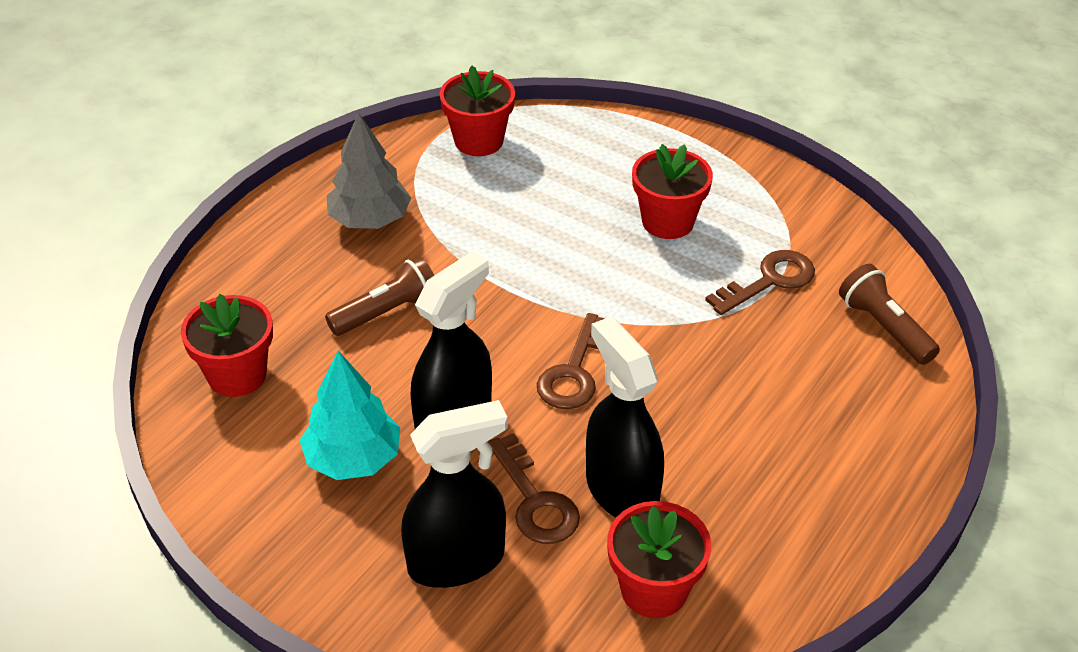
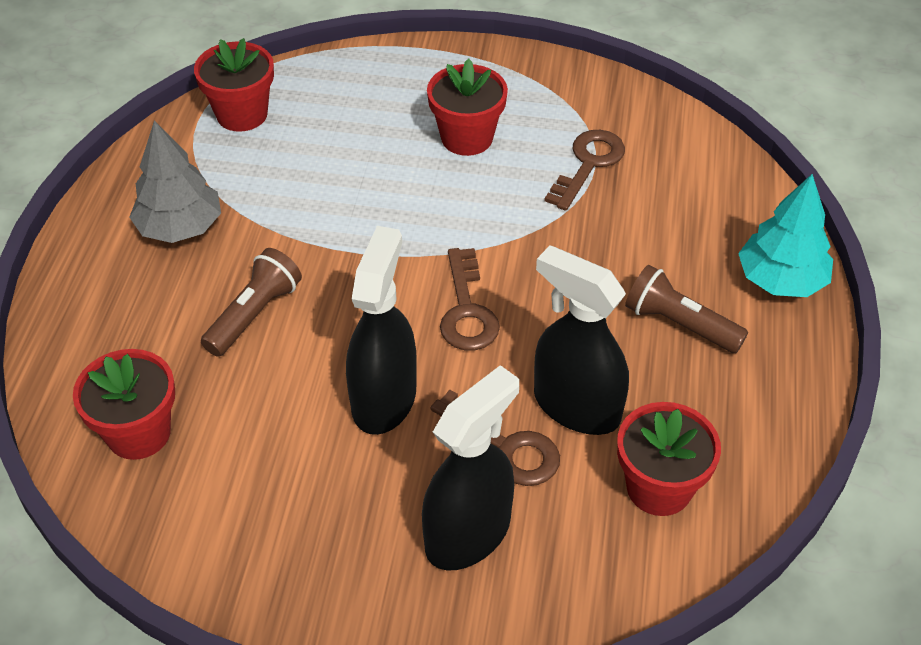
camera: 25 degrees left, 5 degrees up
turquoise tree [299,351,400,480] -> turquoise tree moved to [738,174,833,297]
brown flashlight [839,264,940,365] -> brown flashlight moved to [625,265,748,353]

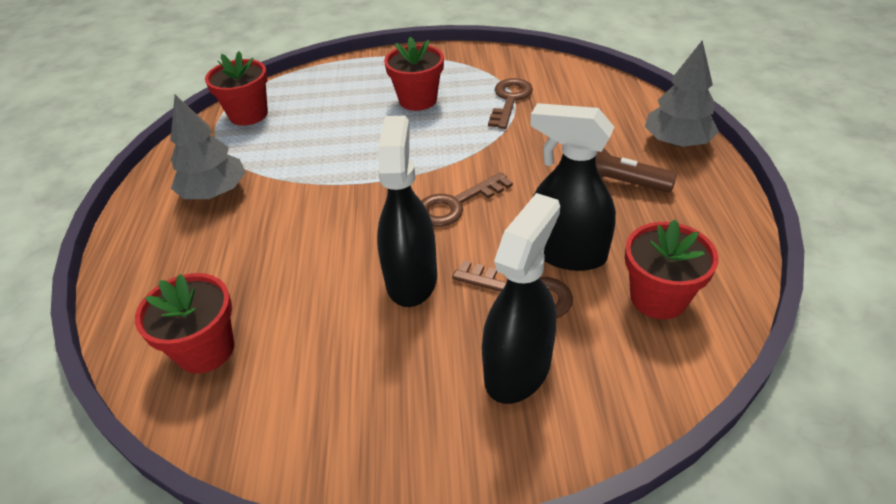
camera: 10 degrees left, 5 degrees down
brown flashlight [201,248,302,357] -> none
brown key [440,248,500,351] -> brown key turned 75 degrees clockwise [421,172,513,227]
turquoise tree [738,174,833,297] -> grey tree [645,40,719,147]

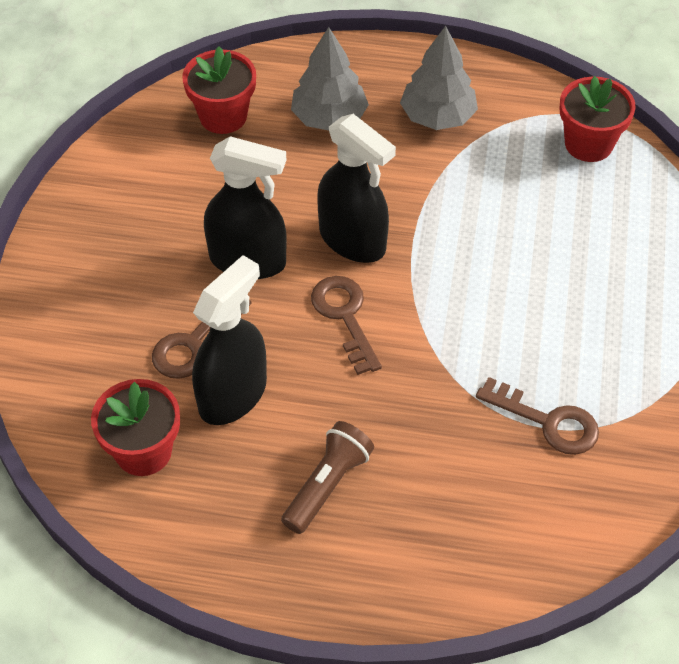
camera: 100 degrees right, 10 degrees up
red flower pot [384,37,444,111] -> none
black spray bottle [482,193,560,404] -> black spray bottle moved to [317,114,396,263]
grey tree [645,40,719,147] -> grey tree moved to [291,27,369,131]

